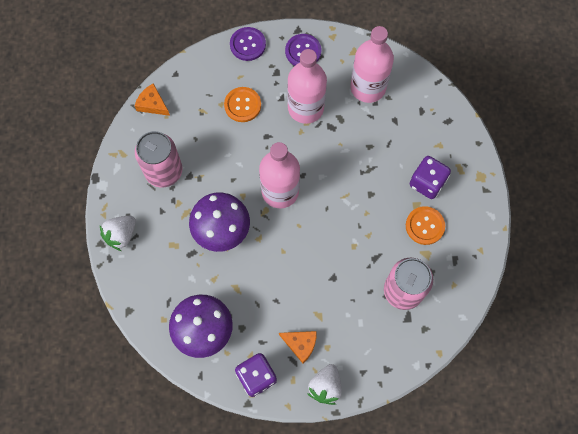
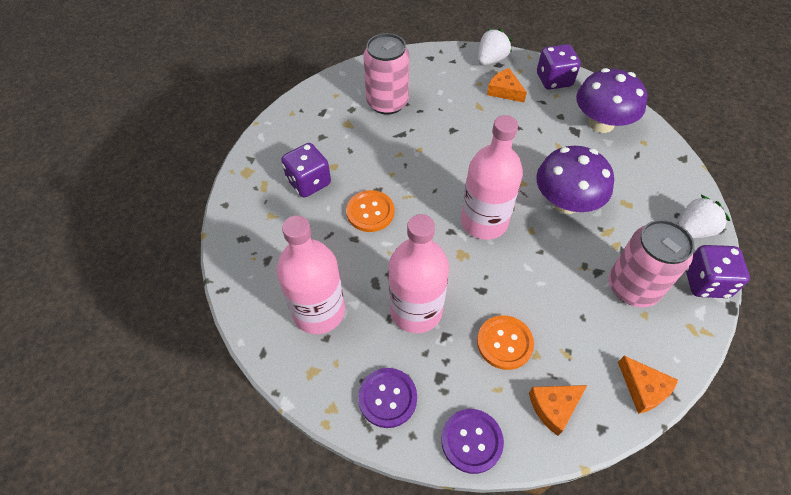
camera: 160 degrees left, 15 degrees down
orange button [406,206,445,245] -> orange button moved to [346,190,394,232]
none -> orange cheese [529,385,587,436]
none -> purple dice [686,245,750,298]

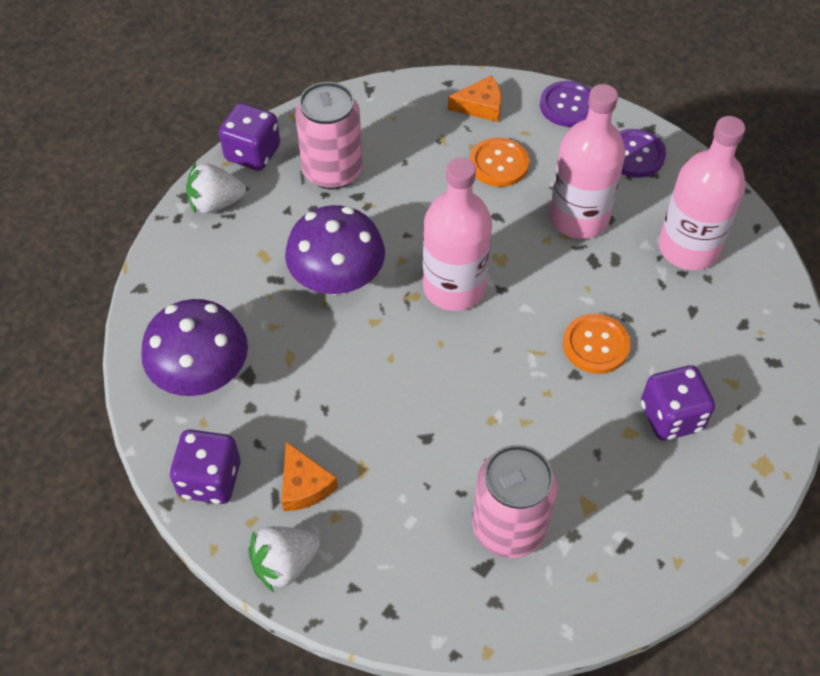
camera: 160 degrees left, 0 degrees up
orange cheese [618,356,678,414] -> none

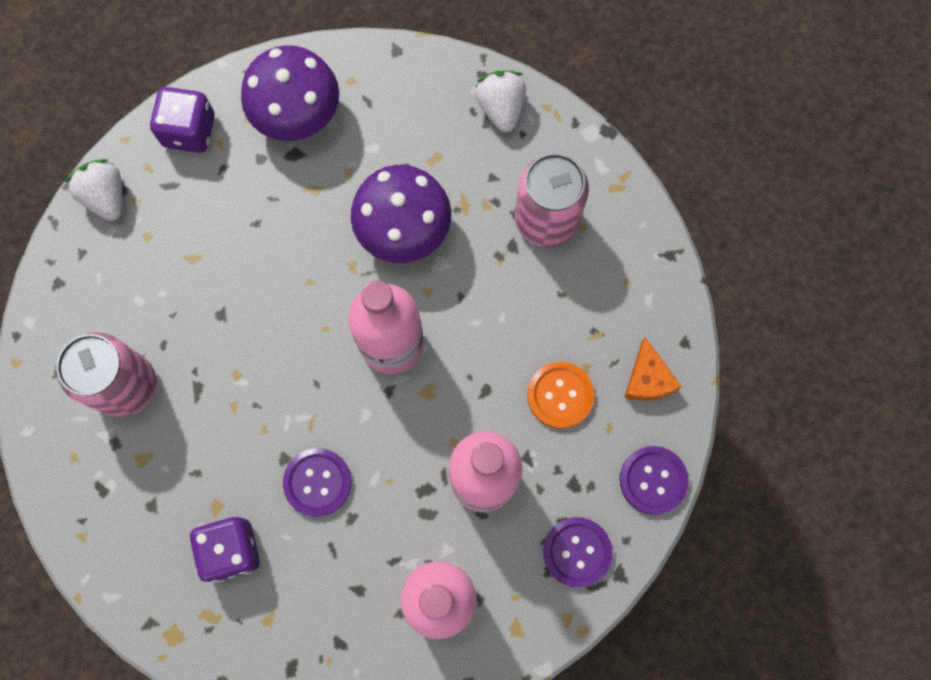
camera: 90 degrees right, 20 degrees up
purple dice [219,103,280,171] -> none
orange cheese [281,442,338,511] -> none
orange button [563,314,630,374] -> purple button [283,448,351,517]

